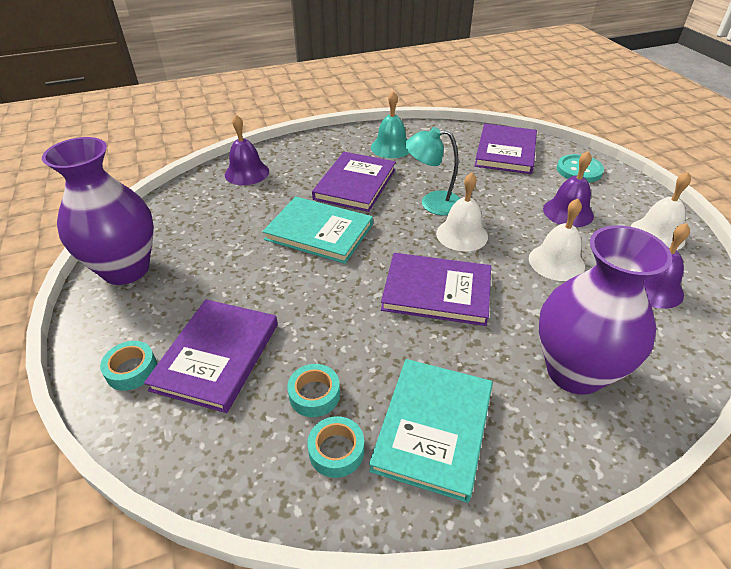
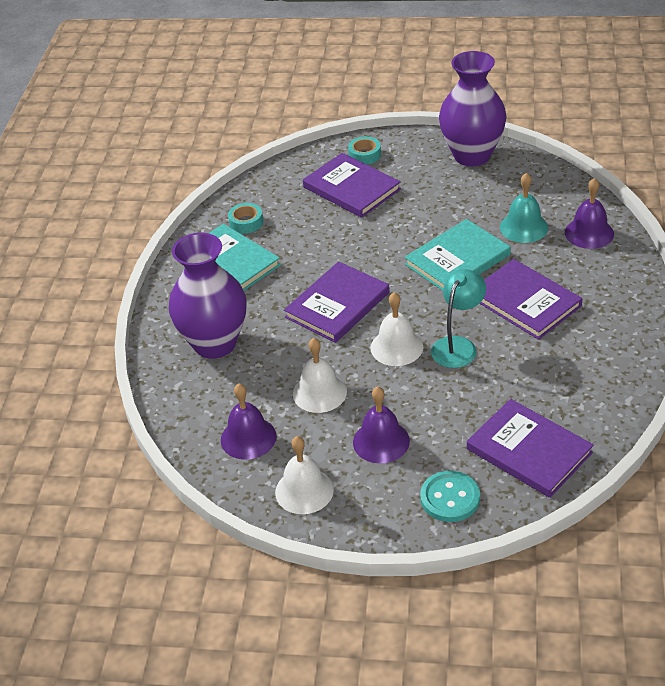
camera: 120 degrees right, 0 degrees up
turquoise tape [287,364,340,417] -> none
turquoise bell [371,91,409,158] -> turquoise bell moved to [500,173,548,243]

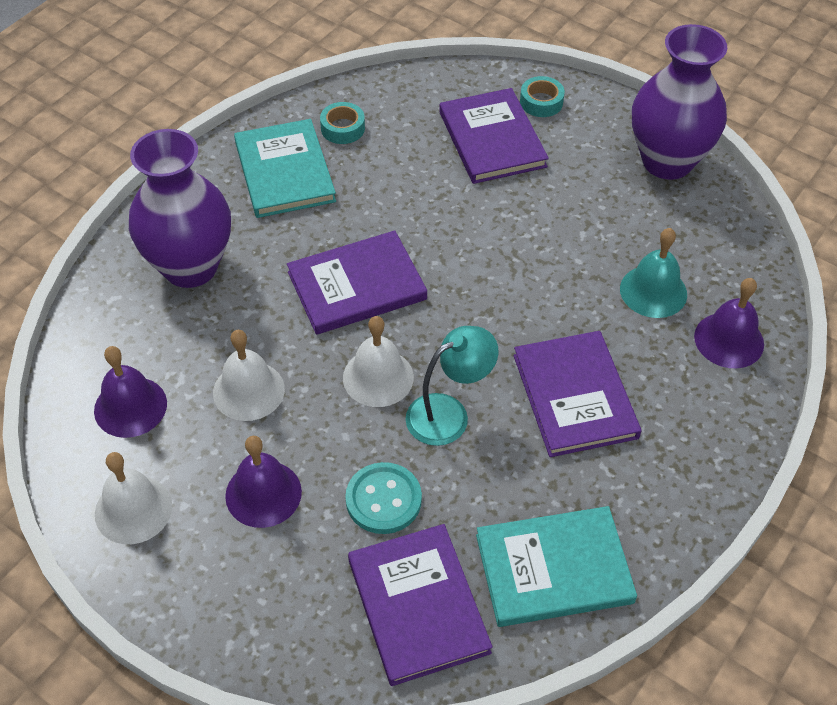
camera: 25 degrees right, 10 degrees up
turquoise book [405,219,511,291] -> turquoise book moved to [476,506,637,627]
turquoise button [420,471,480,522] -> turquoise button moved to [345,462,422,534]

